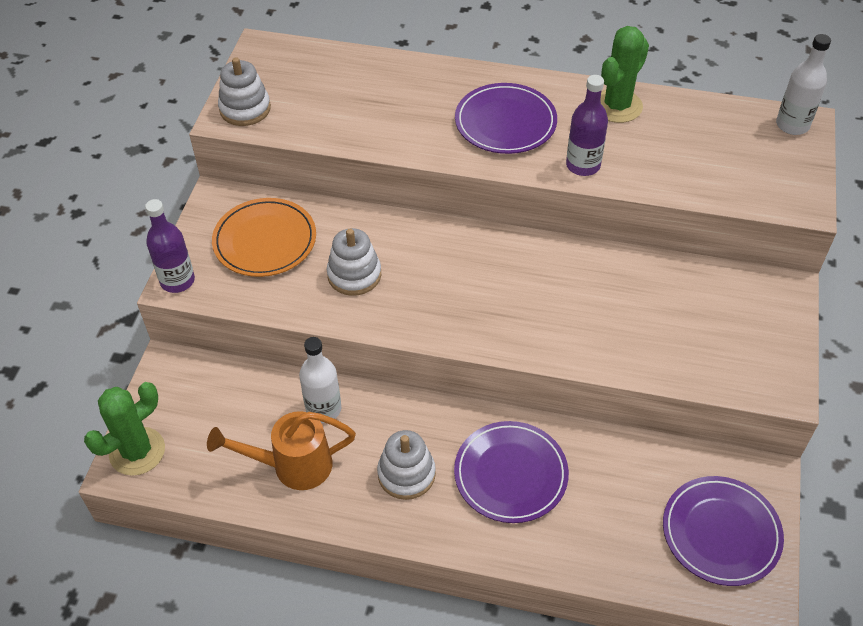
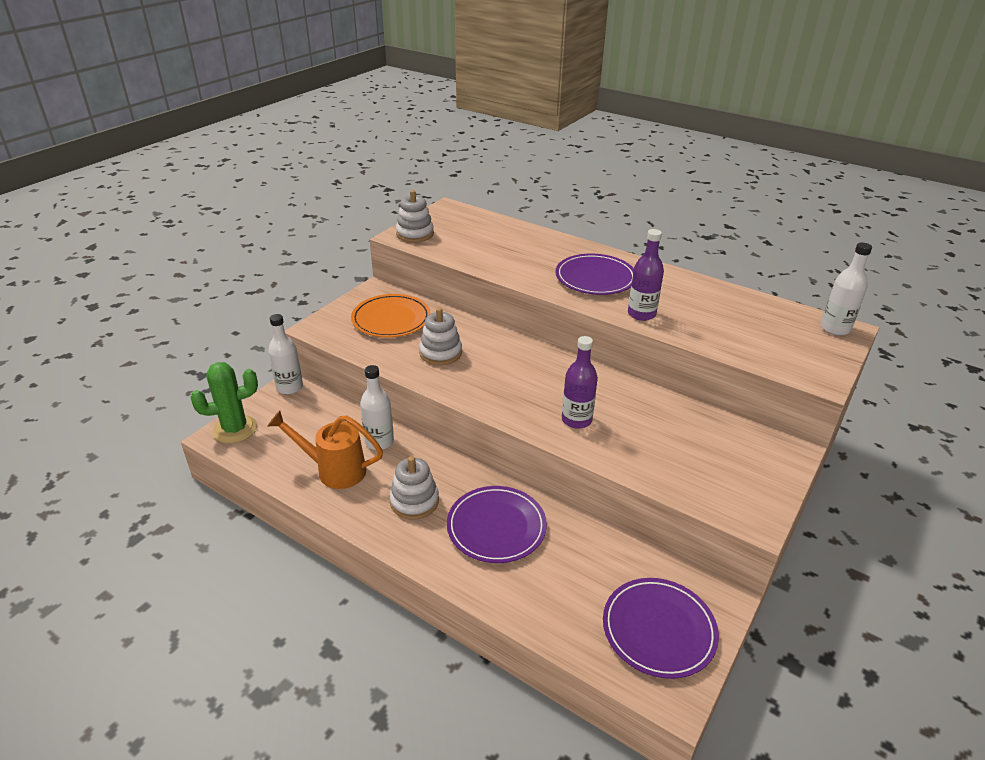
camera: 20 degrees right, 15 degrees down
purple bottle [145,199,195,293] -> purple bottle moved to [562,336,598,429]
green cactus [600,26,649,123] -> none
none -> white bottle [268,314,303,394]

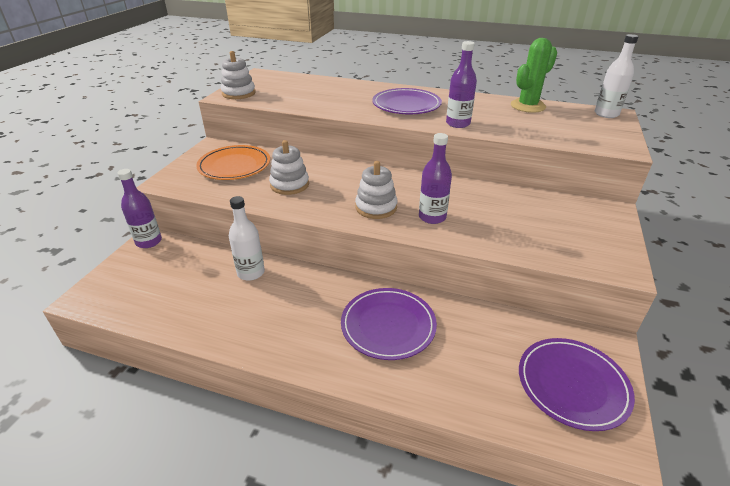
camera: 15 degrees left, 0 degrees up
green cactus [191,362,258,443] -> green cactus moved to [511,38,557,113]
white bottle [268,314,303,394] -> purple bottle [117,169,162,248]
orange watering can [268,411,383,489] -> none
white stacking toy [389,456,439,520] -> white stacking toy moved to [355,161,397,219]

